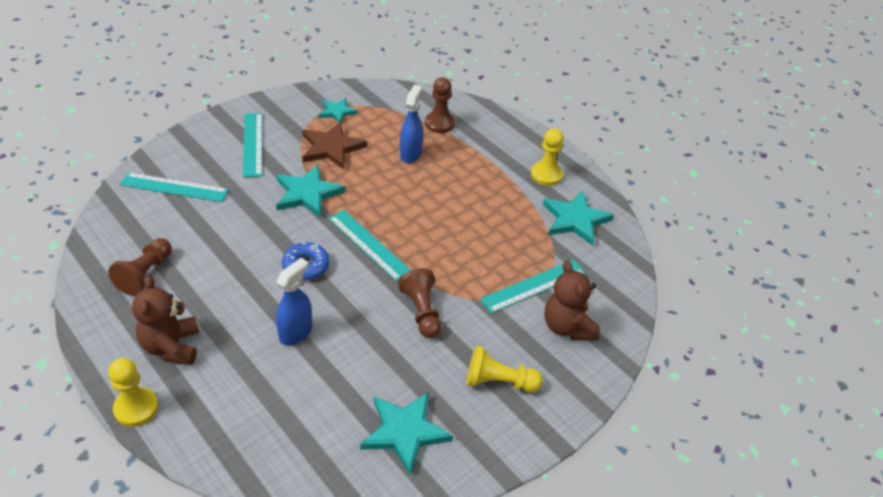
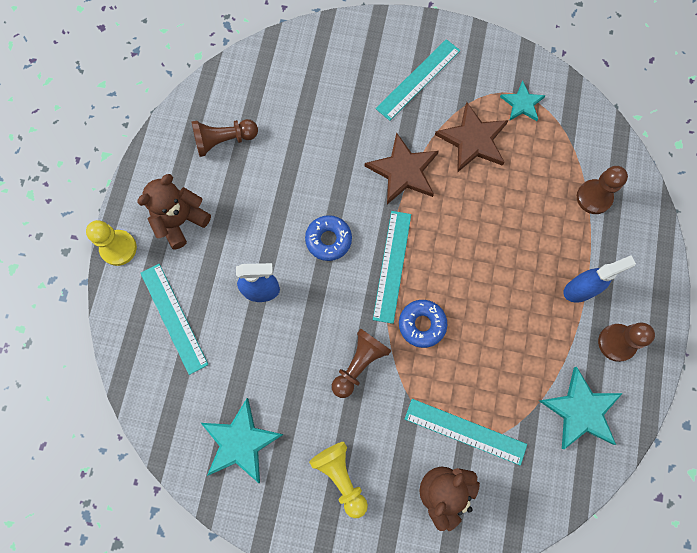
camera: 55 degrees right, 30 degrees up
turquoise ruler [120,172,229,202] -> turquoise ruler moved to [140,264,208,375]
turquoise star [276,164,345,218] -> brown star [365,132,438,204]
blue spray bottle [400,85,423,163] -> blue spray bottle moved to [563,255,636,302]
yellow pawn [531,128,564,186] -> brown pawn [598,322,655,362]
none -> blue donut [399,300,447,348]

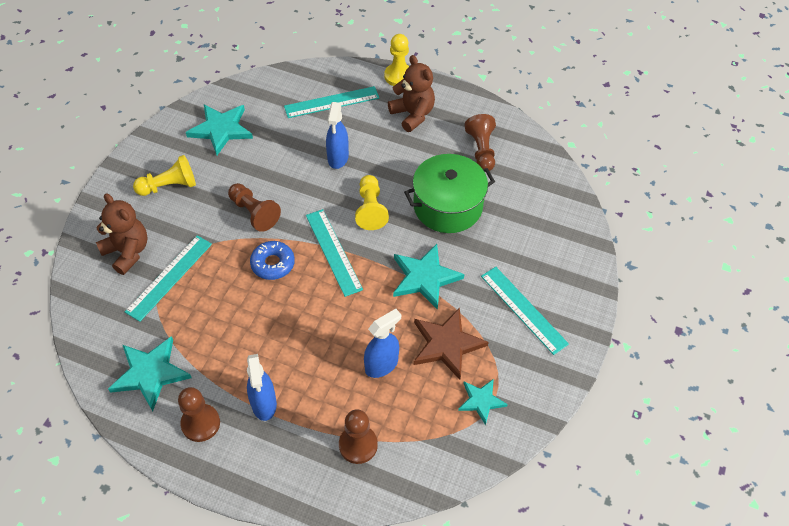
camera: 100 degrees right, 20 degrees down
blue donut [305,215,352,261] -> yellow pawn [355,175,389,230]
brown star [365,132,438,204] -> turquoise star [393,244,465,310]
turquoise ruler [373,211,411,324] -> turquoise ruler turned 45 degrees clockwise [306,209,363,297]
none -> blue spray bottle [364,309,401,378]
none -> green pot [404,154,495,233]

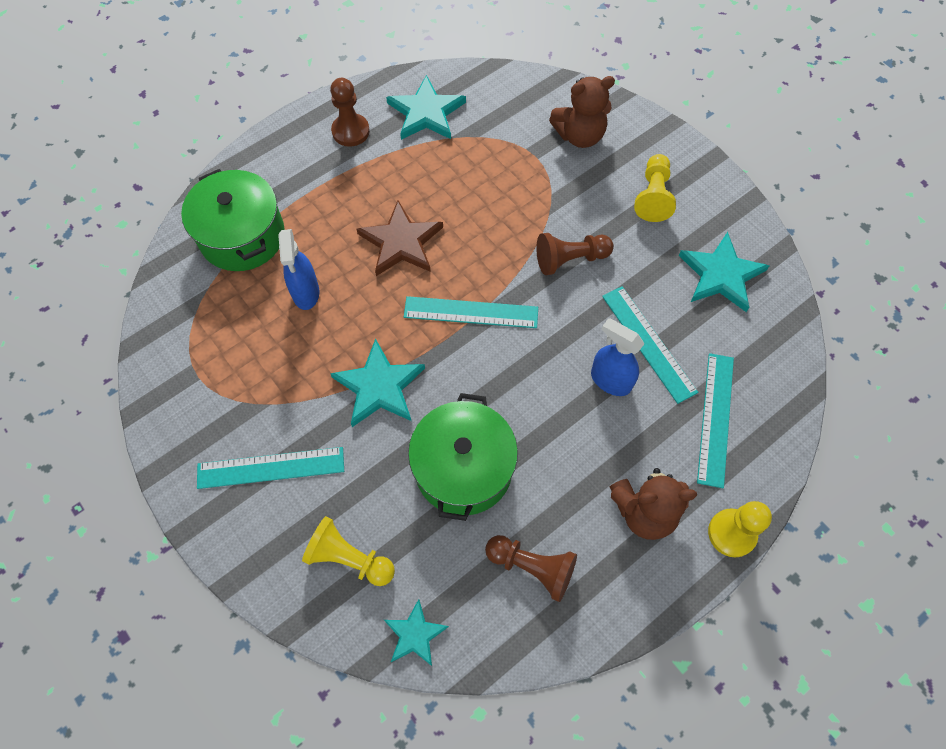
camera: 120 degrees right, 10 degrees up
turquoise ruler [125,235,212,322] -> turquoise ruler moved to [602,286,698,404]
blue spray bottle [247,354,277,421] -> none
blue donut [250,241,295,280] -> none
brown pawn [339,409,378,464] -> green pot [181,169,285,271]
yellow pawn [355,175,389,230] -> yellow pawn moved to [302,516,395,586]
brown star [414,308,489,380] -> brown star moved to [356,200,443,276]
turquoise star [458,379,508,425] -> turquoise star moved to [384,599,449,666]

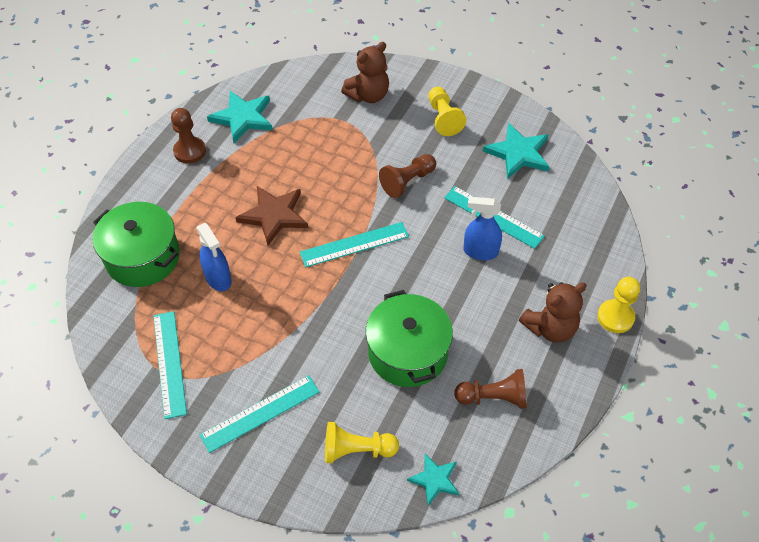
camera: 25 degrees left, 10 degrees down
turquoise star [330,338,425,427] -> none
turquoise ruler [697,353,734,488] -> turquoise ruler moved to [153,311,187,419]

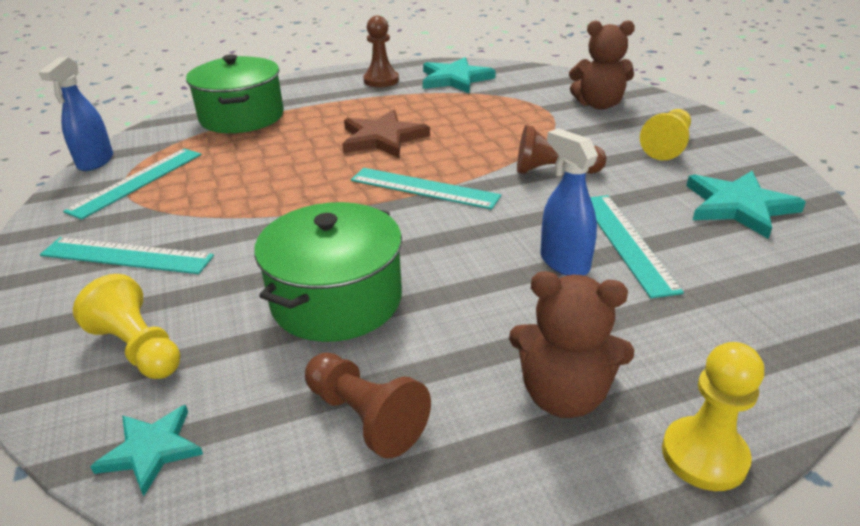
camera: 45 degrees right, 20 degrees down
blue spray bottle [196,223,232,291] -> blue spray bottle moved to [39,57,113,171]

